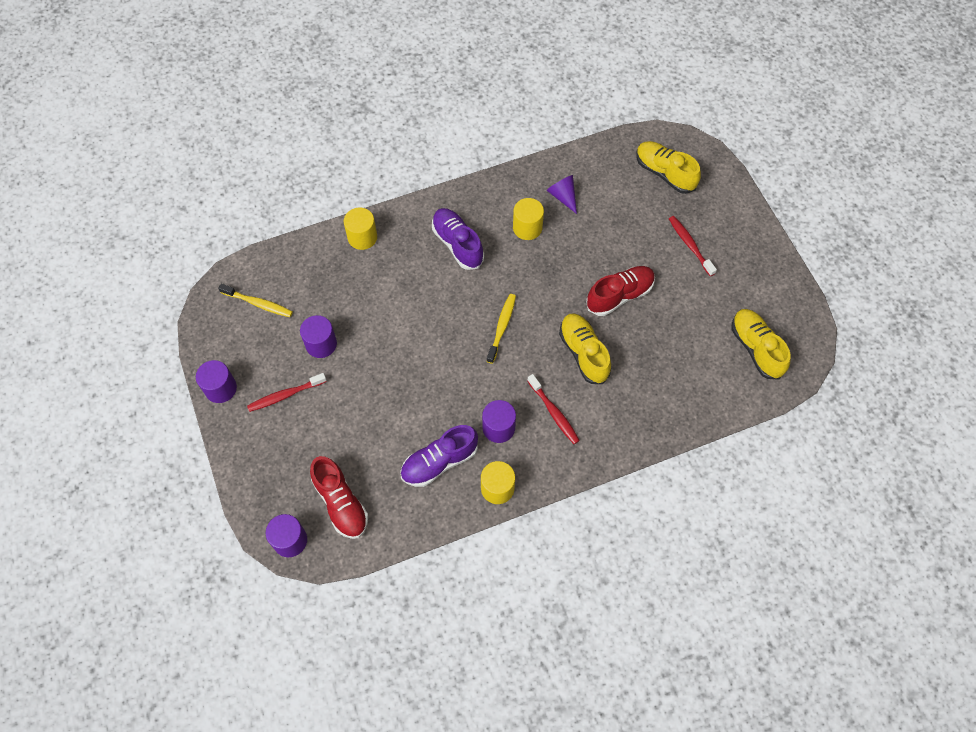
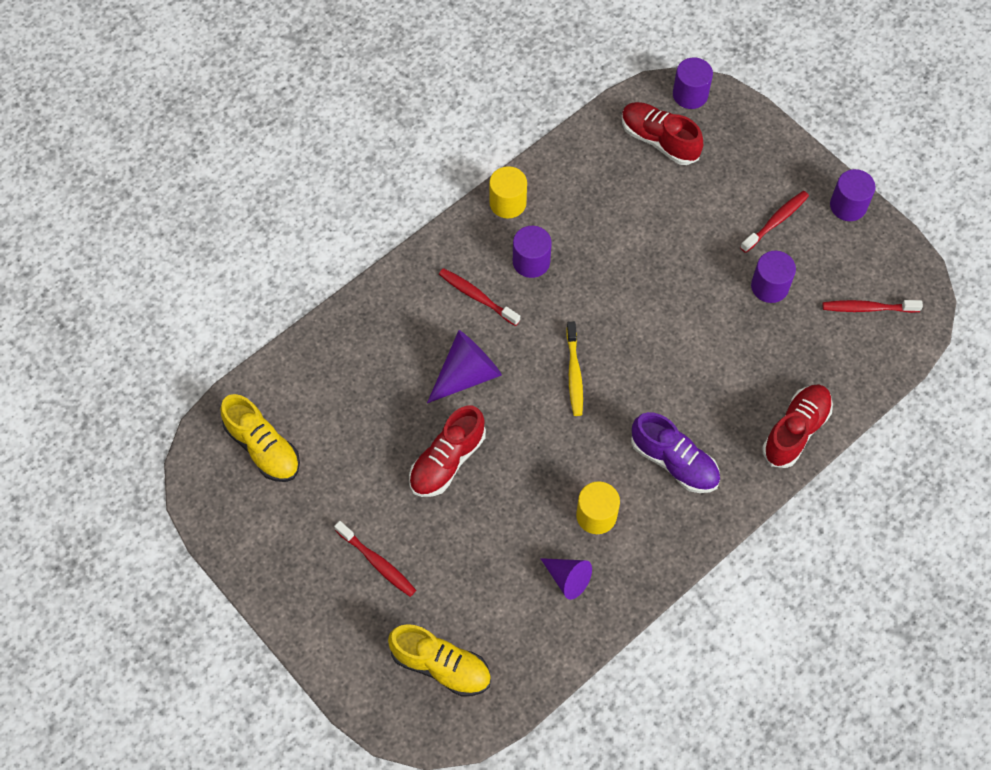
camera: 160 degrees right, 0 degrees up
yellow toothbrush [218,284,293,317] -> red toothbrush [823,300,923,313]
yellow cylinder [344,208,377,250] -> red shoe [762,384,833,468]
purple shoe [400,425,478,487] -> none
yellow shoe [559,313,611,384] -> purple cone [427,330,502,403]

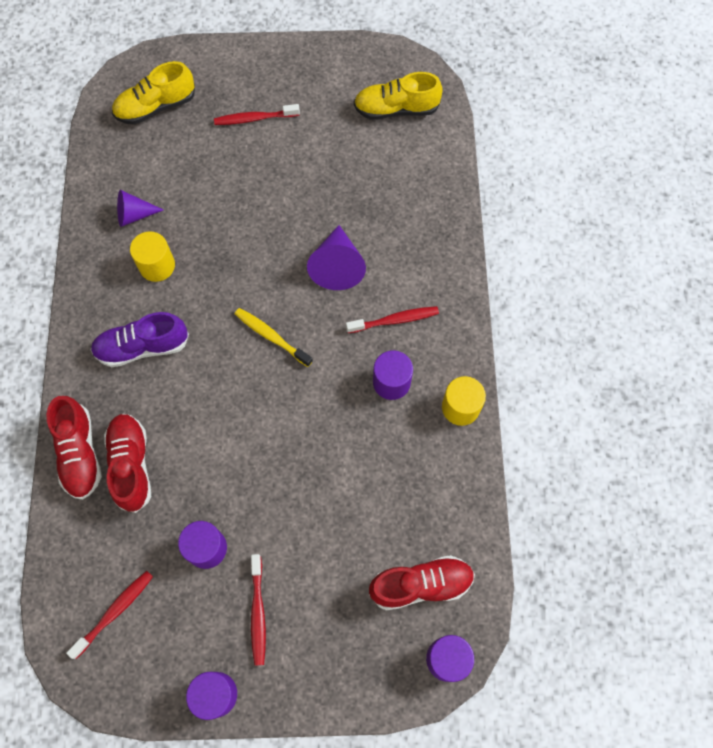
camera: 130 degrees right, 5 degrees up
red shoe [409,405,486,497] -> red shoe moved to [104,414,151,513]

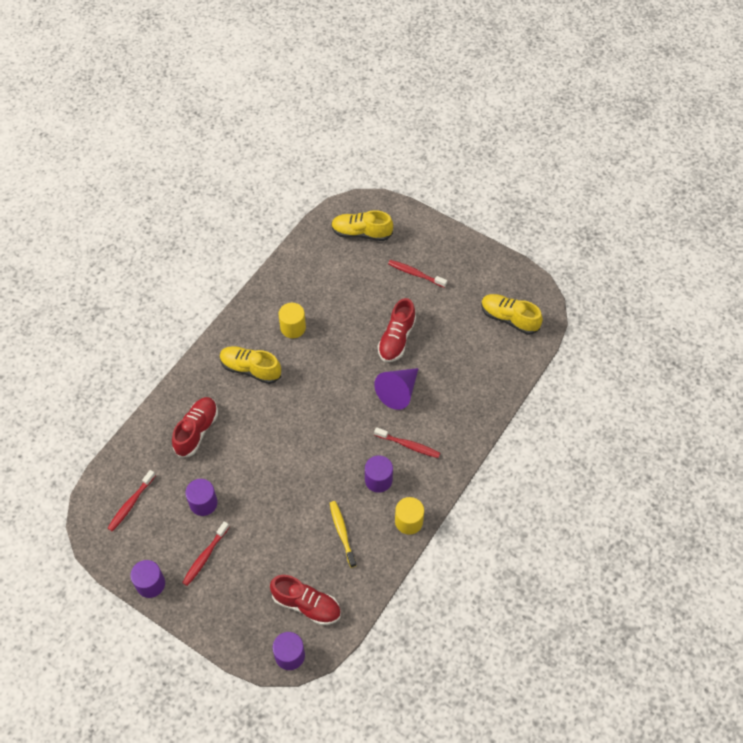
camera: 35 degrees right, 10 degrees down
red shoe [46,396,102,500] -> red shoe moved to [378,298,416,362]
red toothbrush [66,571,153,659] -> red toothbrush turned 135 degrees clockwise [107,470,156,531]
purple shoe [91,312,189,367] -> yellow shoe [220,346,281,384]
purple cone [117,190,163,227] -> none
yellow toothbrush [235,308,313,367] -> yellow toothbrush moved to [330,501,357,568]

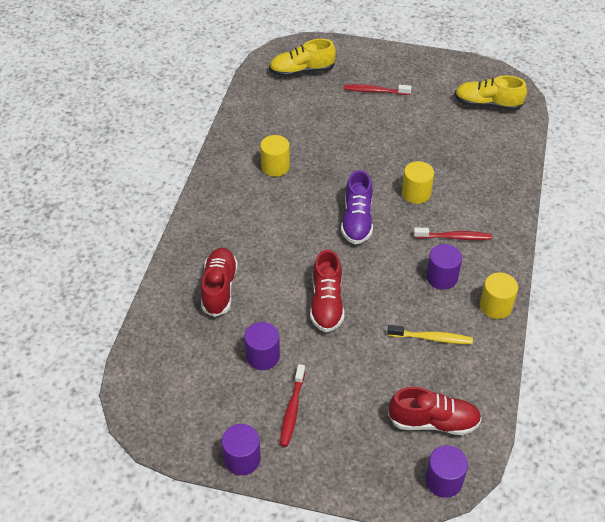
camera: 20 degrees left, 10 degrees down
red toothbrush [107,470,156,531] -> none
yellow shoe [220,346,281,384] -> none
yellow toothbrush [330,501,357,568] -> yellow toothbrush turned 135 degrees clockwise [387,325,473,344]
purple cone [374,368,419,410] -> yellow cylinder [402,161,434,204]
red shoe [378,298,416,362] -> red shoe moved to [310,249,344,332]
none -> purple shoe [341,170,373,244]

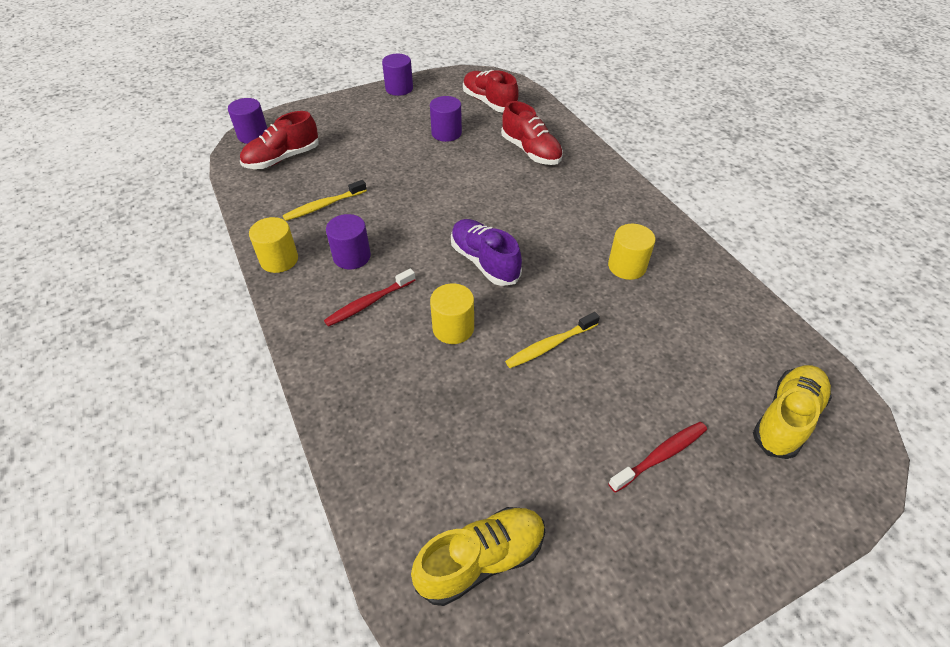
camera: 140 degrees right, 0 degrees up
red toothbrush [280,364,305,447] -> none
red shoe [310,249,344,332] -> red shoe moved to [463,70,519,113]
none -> yellow toothbrush [505,312,600,368]

